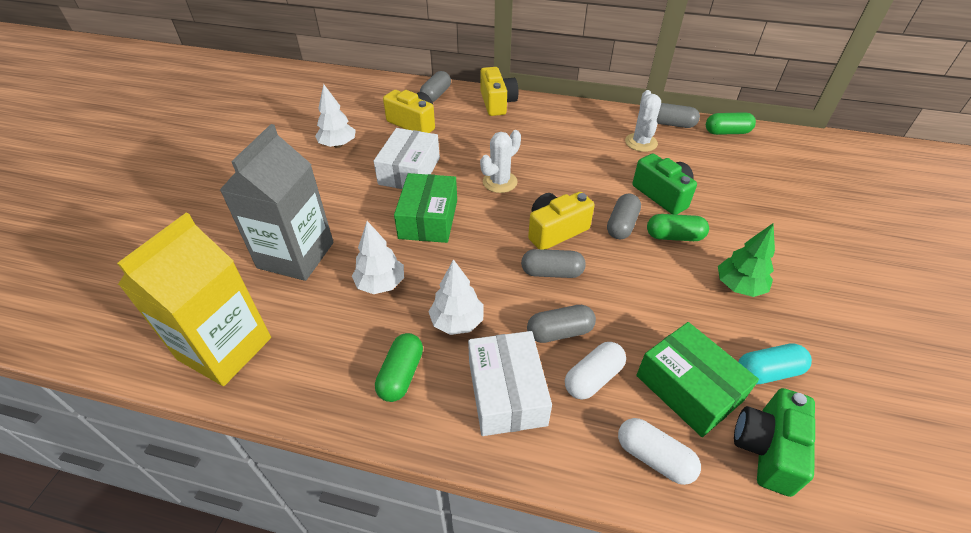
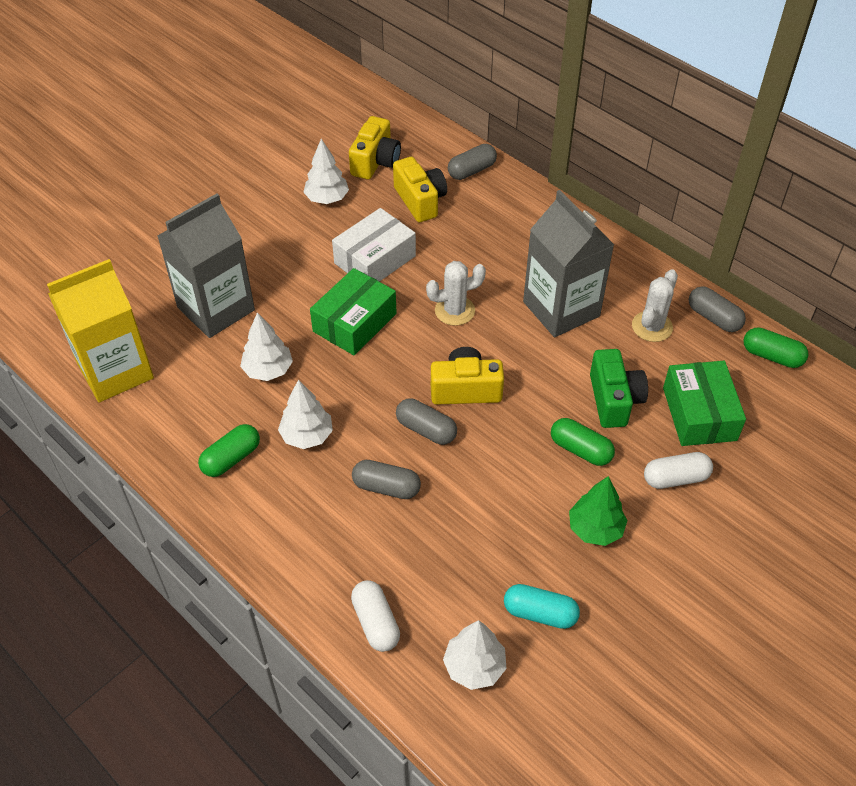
camera: 30 degrees right, 5 degrees up
white box [468,331,552,436] -> none
yellow camera [480,67,518,116] -> yellow camera moved to [349,116,401,179]
white capsule [565,342,626,400] -> white capsule moved to [644,452,713,489]
grey capsule [607,194,641,239] -> none
green box [636,322,759,437] -> green box moved to [663,361,746,446]
green camera [734,388,815,497] -> white tree [443,620,507,690]
none -> grey carton [523,190,614,337]

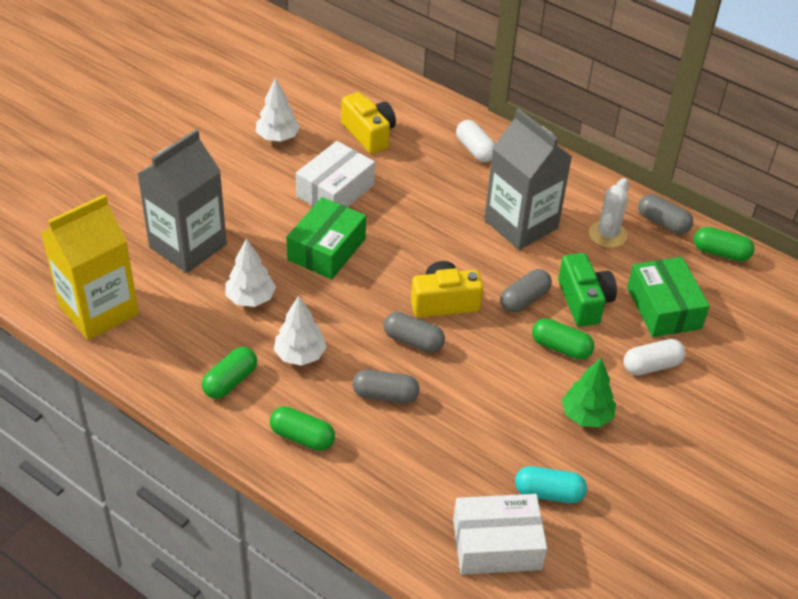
camera: 10 degrees left, 5 degrees down
yellow camera [349,116,401,179] -> none
white capsule [351,580,400,652] -> white capsule moved to [456,120,495,162]
white cactus [426,261,486,326] -> none
white tree [443,620,507,690] -> white box [453,494,547,575]
grey capsule [448,144,497,180] -> grey capsule moved to [500,269,552,313]
none -> green capsule [270,406,335,451]

